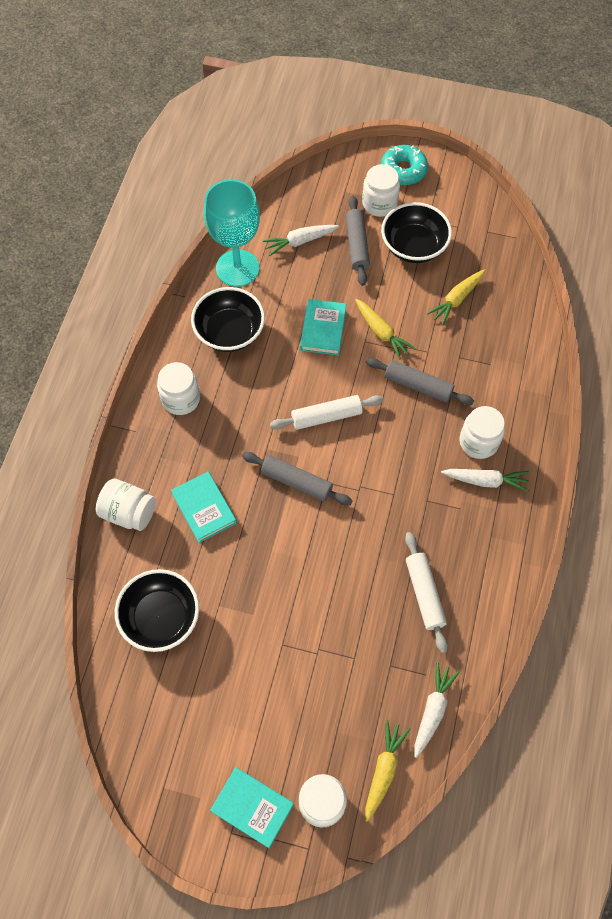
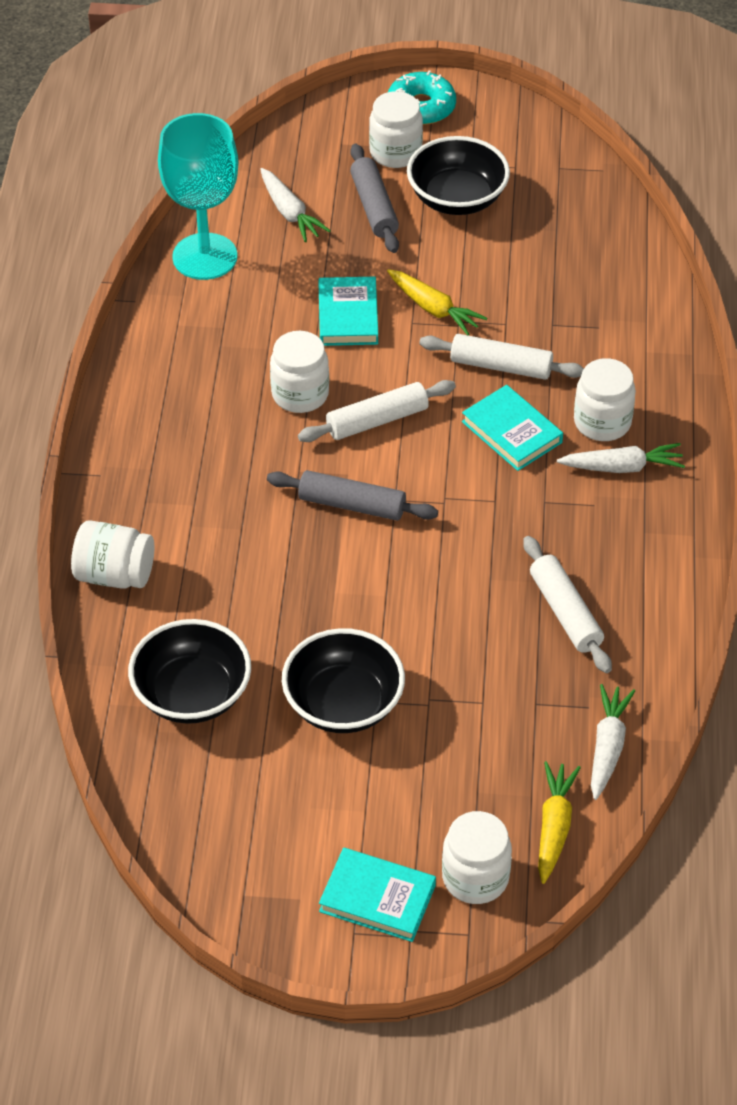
camera: 10 degrees left, 15 degrees down
white jar [157,362,200,415] -> white jar moved to [270,331,329,413]
turquoise book [171,472,237,543] -> turquoise book moved to [462,385,563,471]
black bowl [191,287,265,352] -> black bowl moved to [282,628,405,733]
white carrot [263,225,339,256] -> white carrot turned 90 degrees counterclockwise [260,168,331,242]
grey rolling pin [366,358,474,405] -> white rolling pin [419,334,584,380]
yellow carrot [427,269,486,325] -> none

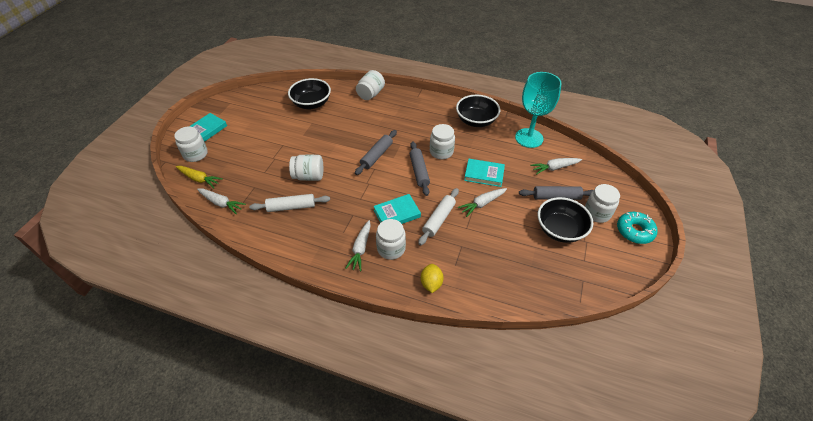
camera: 105 degrees right, 0 degrees up
black bowl [282,628,405,733] -> black bowl moved to [456,95,500,127]
white rolling pin [298,380,456,442] -> grey rolling pin [410,141,430,196]
yellow carrot [387,269,487,335] -> white carrot [458,188,507,217]
none -> white jar [289,155,323,181]
none -> yellow lemon [421,264,444,293]

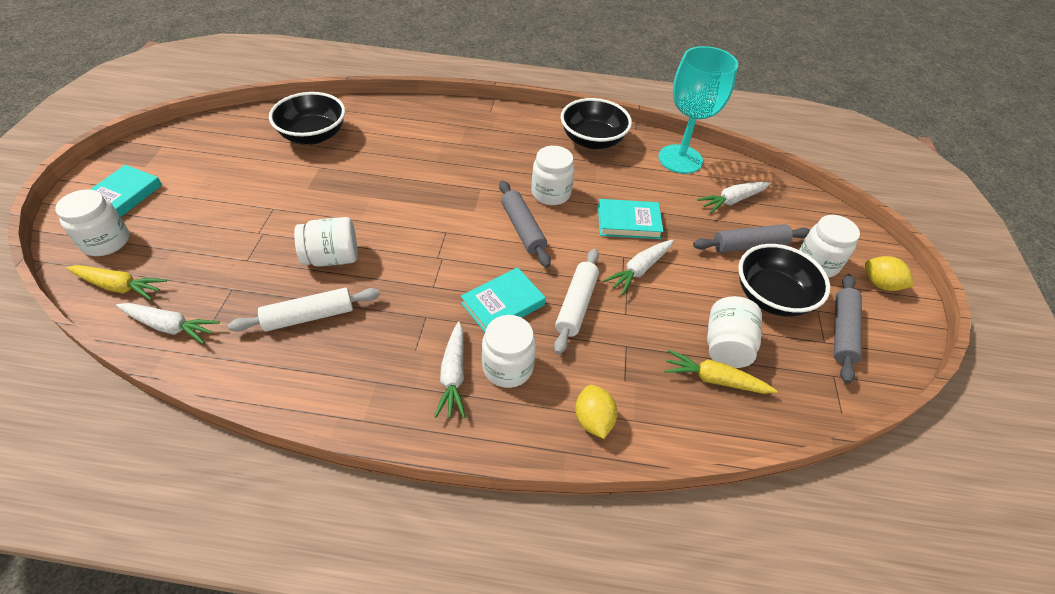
camera: 15 degrees left, 0 degrees up
grey rolling pin [355,130,397,175] -> grey rolling pin moved to [834,274,862,384]
white jar [356,70,385,100] -> white jar moved to [707,296,762,368]
turquoise donut [617,212,658,244] -> yellow lemon [865,256,914,291]
none -> yellow carrot [664,350,777,394]

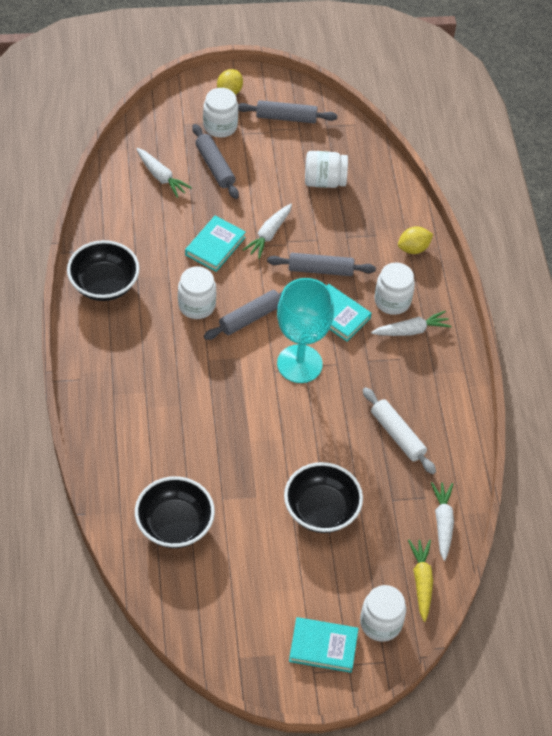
camera: 105 degrees left, 5 degrees up
white jar [294,217,358,267] -> none
white rolling pin [554,249,599,355] -> grey rolling pin [267,253,376,276]
turquoise book [598,199,663,239] -> turquoise book turned 45 degrees clockwise [185,216,246,272]
white carrot [604,240,674,295] -> white carrot turned 90 degrees clockwise [243,204,292,259]
turquoise goblet [658,46,738,174] -> turquoise goblet moved to [277,278,334,383]
yellow carrot [664,350,777,394] -> none
black bowl [738,244,830,317] -> black bowl moved to [284,462,363,533]

